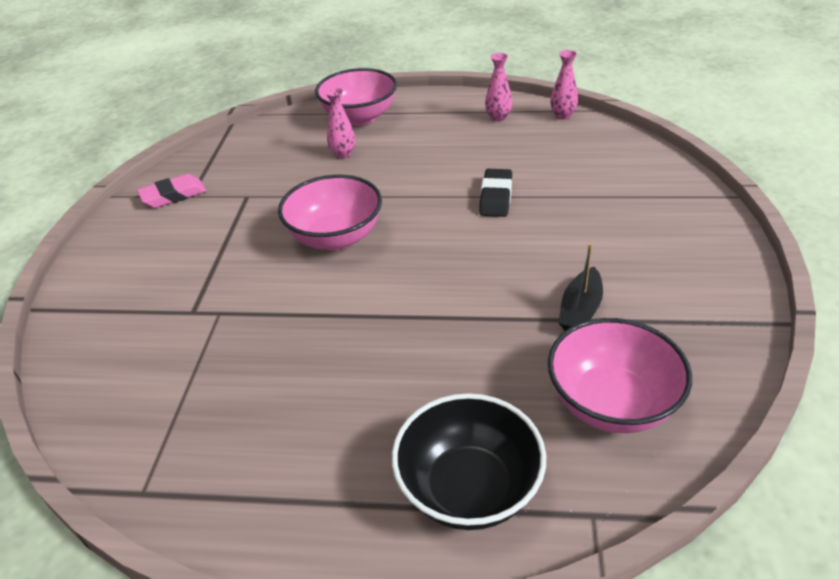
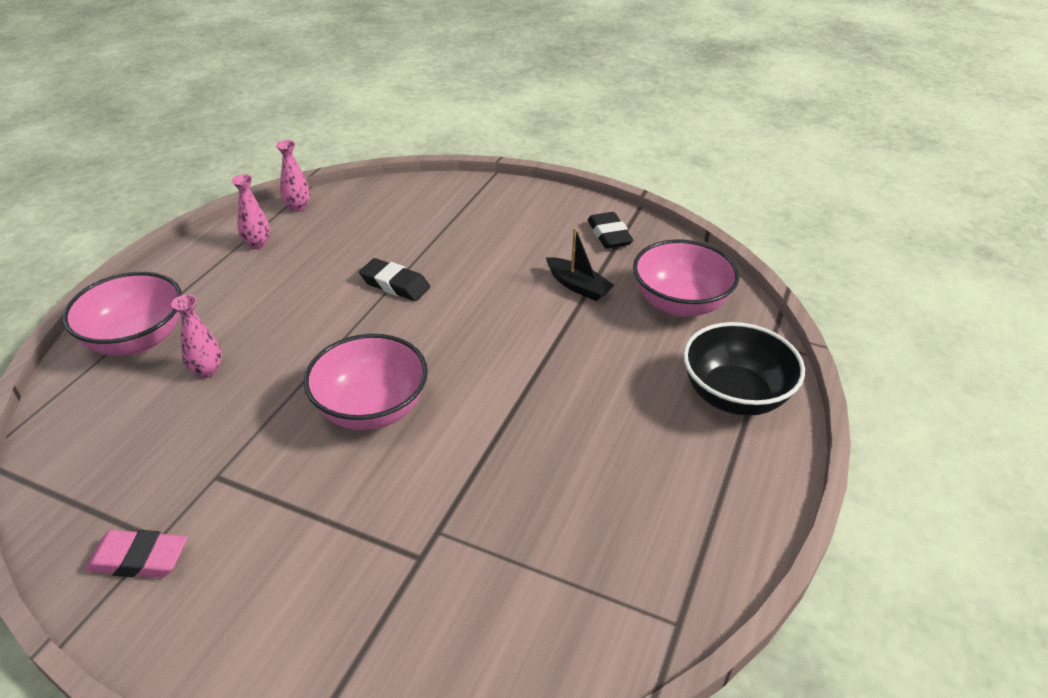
camera: 75 degrees left, 0 degrees up
pink eraser [137,174,206,208] -> pink eraser turned 75 degrees counterclockwise [85,530,187,578]
none -> black eraser [588,212,634,249]

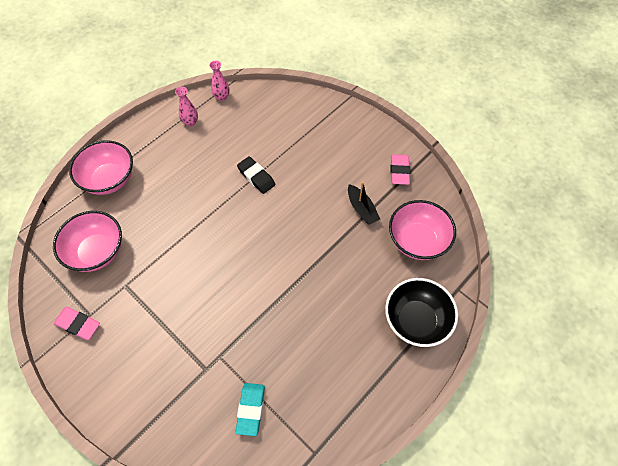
camera: 20 degrees right, 20 degrees up
pink vase [171,295,222,378] -> none
pink bowl [304,334,428,430] -> pink bowl moved to [53,211,122,272]
black eraser [588,212,634,249] -> pink eraser [390,154,410,185]
none -> turquoise eraser [236,383,265,436]

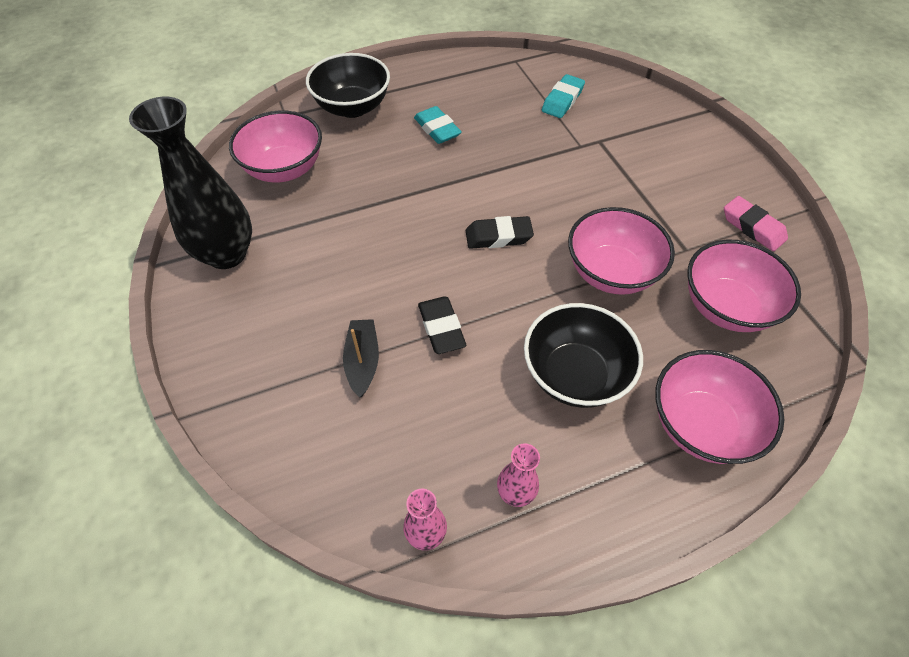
camera: 155 degrees left, 5 degrees down
black boat [348,182,380,225] -> black boat moved to [343,319,379,398]
pink eraser [390,154,410,185] -> black vase [129,97,252,269]
none -> turquoise eraser [414,106,462,144]
none -> black eraser [466,216,534,249]
none -> black bowl [524,303,643,408]
none -> pink bowl [568,207,675,295]

